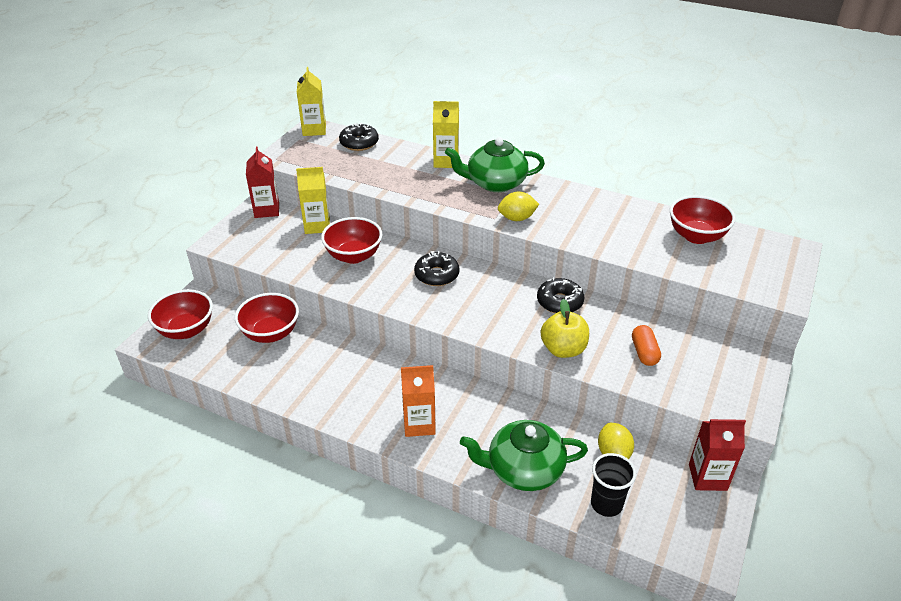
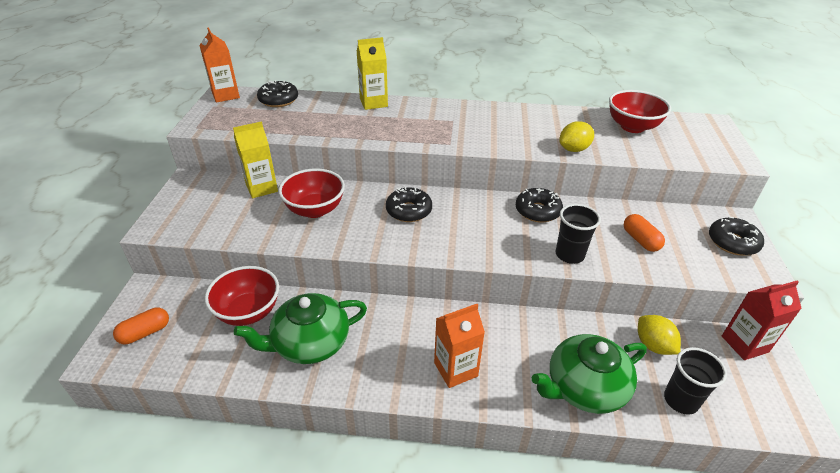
camera: 20 degrees left, 0 degrees up
red bowl [148,289,213,339] -> orange capsule [113,308,169,344]
red carton [246,147,279,218] -> none
yellow carton [297,67,326,136] -> orange carton [199,28,240,103]
green teapot [445,137,545,192] -> green teapot moved to [234,293,367,364]
yellow lemon [498,192,539,221] -> yellow lemon moved to [559,121,594,152]
yellow apple [541,299,589,358] -> black cup [555,204,601,264]
none -> black donut [709,217,764,256]

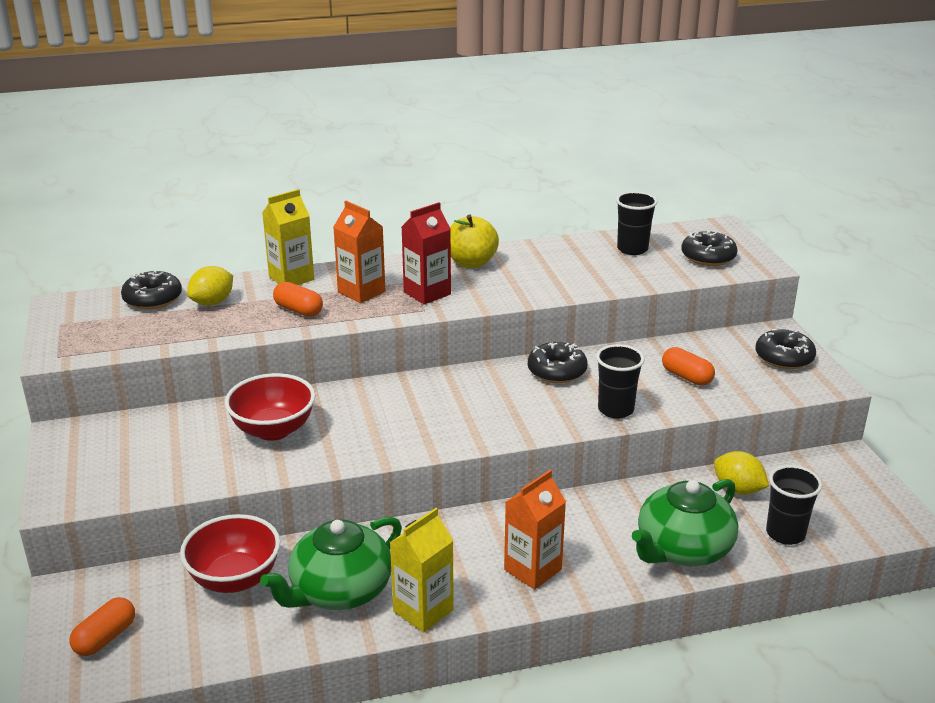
camera: 20 degrees left, 10 degrees down
orange carton [199,28,240,103] -> orange carton moved to [333,201,385,303]
yellow carton [233,121,278,198] -> yellow carton moved to [390,508,454,633]
black donut [386,187,432,222] -> black donut moved to [681,230,738,266]
yellow lemon [559,121,594,152] -> yellow lemon moved to [187,266,233,306]
red bowl [609,90,671,133] -> black cup [616,191,657,255]
red carton [722,280,802,360] -> red carton moved to [402,202,451,305]
none -> orange capsule [273,282,323,317]
none -> yellow apple [450,214,499,268]

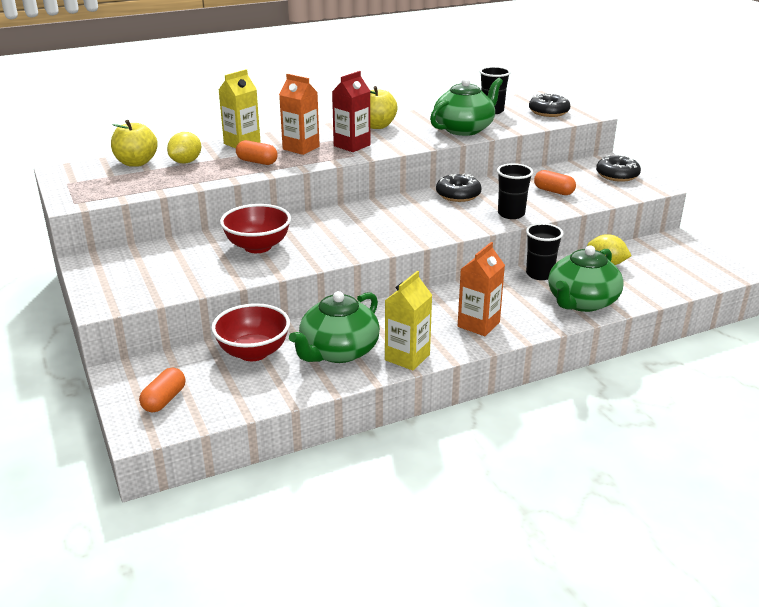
camera: 10 degrees left, 0 degrees up
black donut [121,270,182,310] -> yellow apple [111,120,158,167]
black cup [766,465,822,545] -> black cup moved to [526,223,564,280]
none -> green teapot [430,77,503,136]

